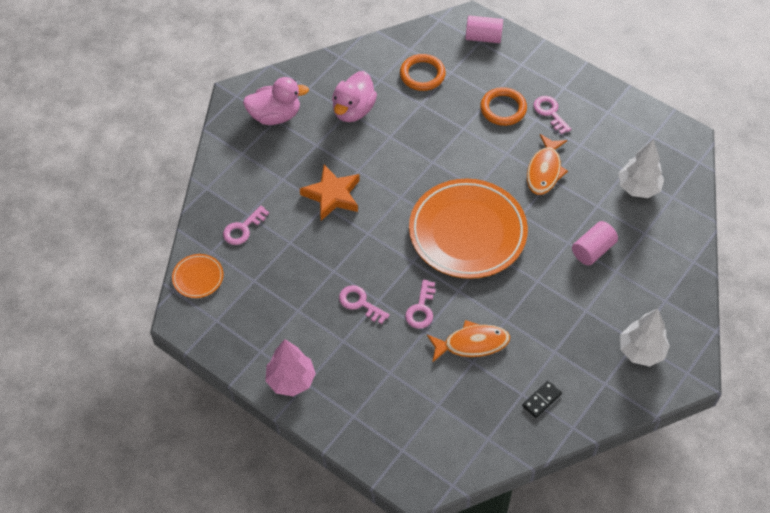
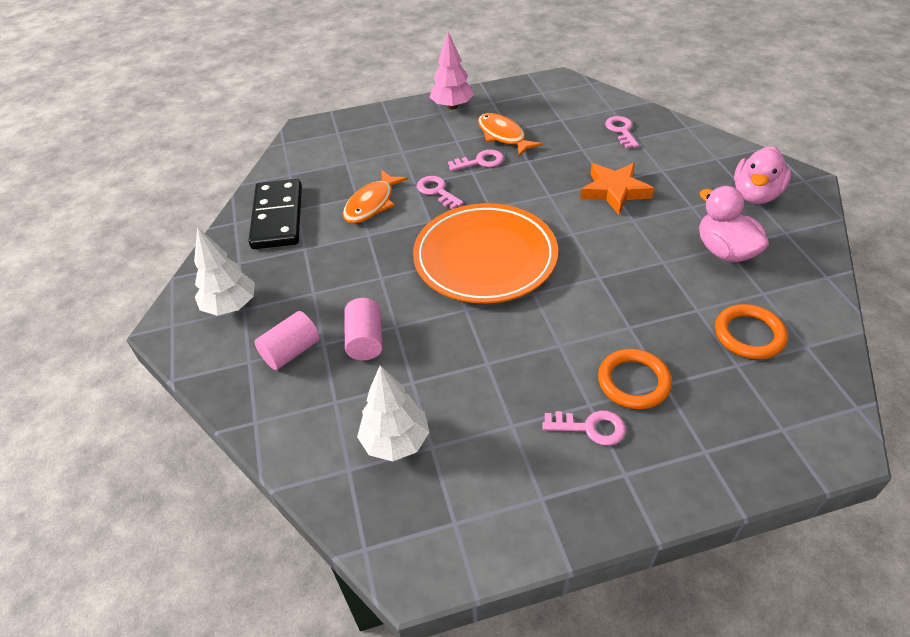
camera: 130 degrees right, 10 degrees down
orange plate [172,254,223,298] -> none
pink cylinder [466,16,503,43] -> pink cylinder moved to [254,311,320,370]
black domino [522,381,562,418] -> black domino [249,179,302,249], size x2.33
orange fish [527,134,568,195] -> orange fish moved to [478,113,543,156]

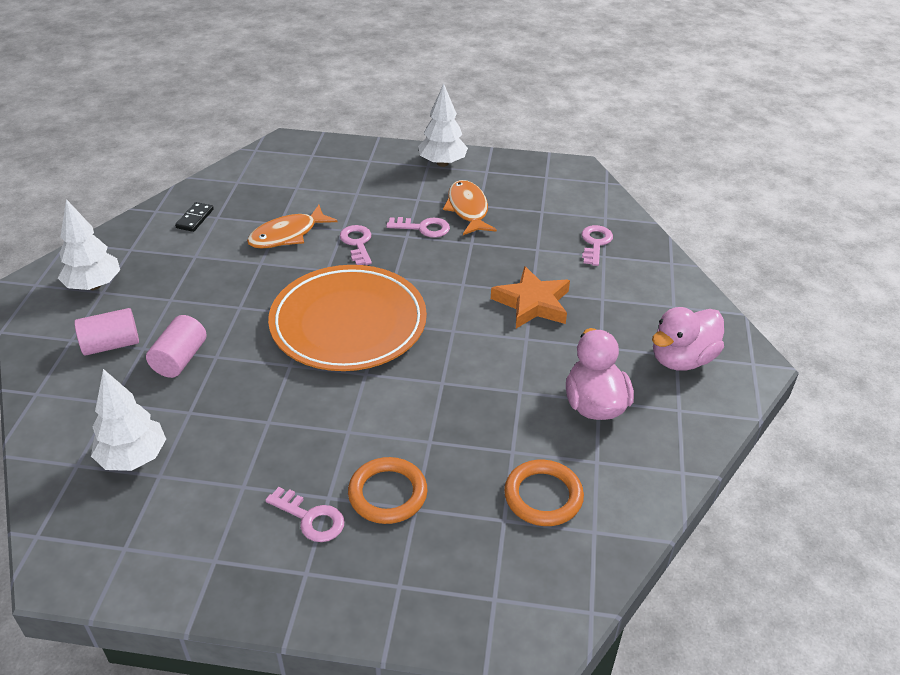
camera: 20 degrees right, 5 degrees down
black domino [249,179,302,249] -> black domino [175,202,214,232], size x0.43
pink tree [430,32,474,110] -> white tree [418,83,468,167]

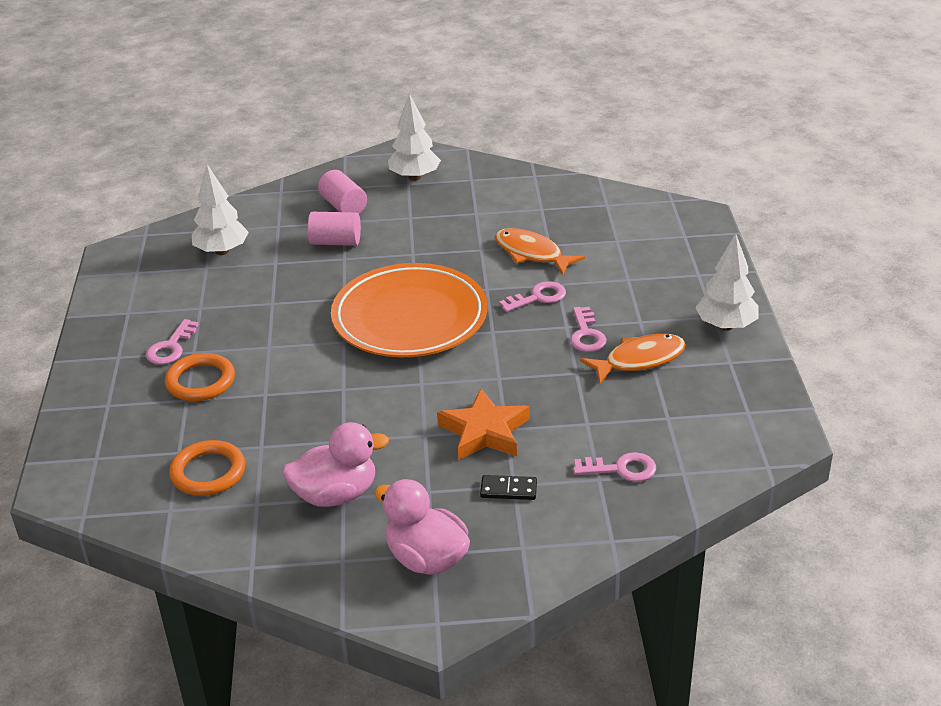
camera: 80 degrees right, 5 degrees down
black domino [175,202,214,232] -> black domino moved to [480,475,537,500]

